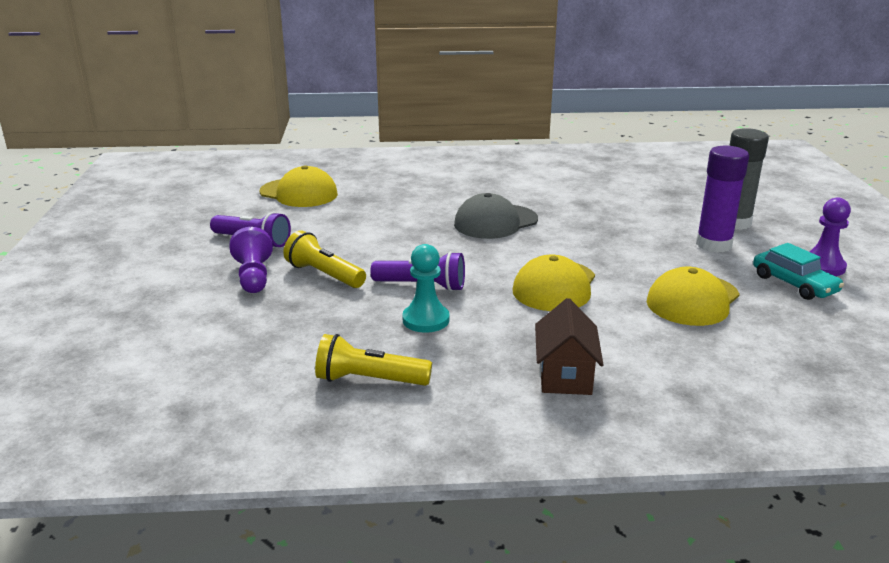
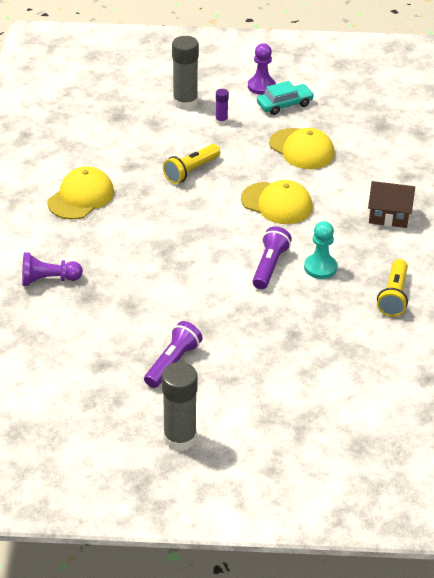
camera: 85 degrees left, 15 degrees up
purple pawn [229,227,273,293] -> purple pawn moved to [22,252,83,286]
yellow cap [260,165,338,207] -> yellow cap moved to [47,167,114,219]
yellow flashlight [283,230,366,288] -> yellow flashlight moved to [163,144,220,184]
grey cap [454,193,538,239] -> none
purple glue stick [696,146,749,253] -> purple glue stick [216,89,229,125], size x0.49
none -> grey glue stick [162,362,198,451]

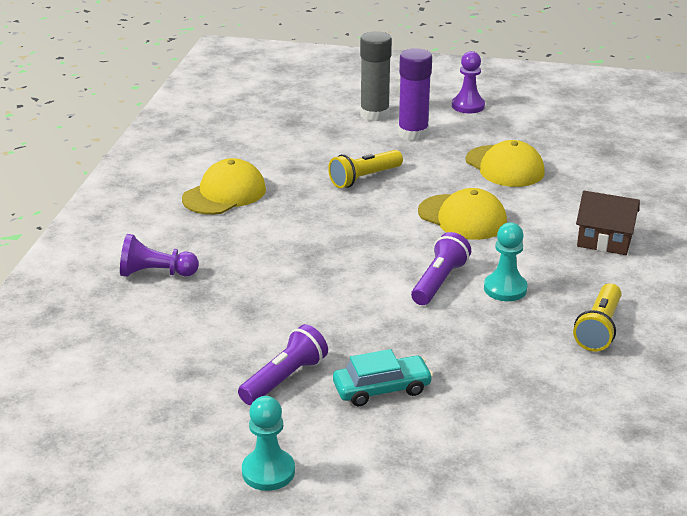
camera: 10 degrees right, 10 degrees down
grey glue stick [162,362,198,451] -> turquoise pawn [242,396,295,491]
purple glue stick [216,89,229,125] -> purple glue stick [398,48,432,141], size x2.05
turquoise car [257,81,314,115] -> turquoise car moved to [333,349,433,406]

